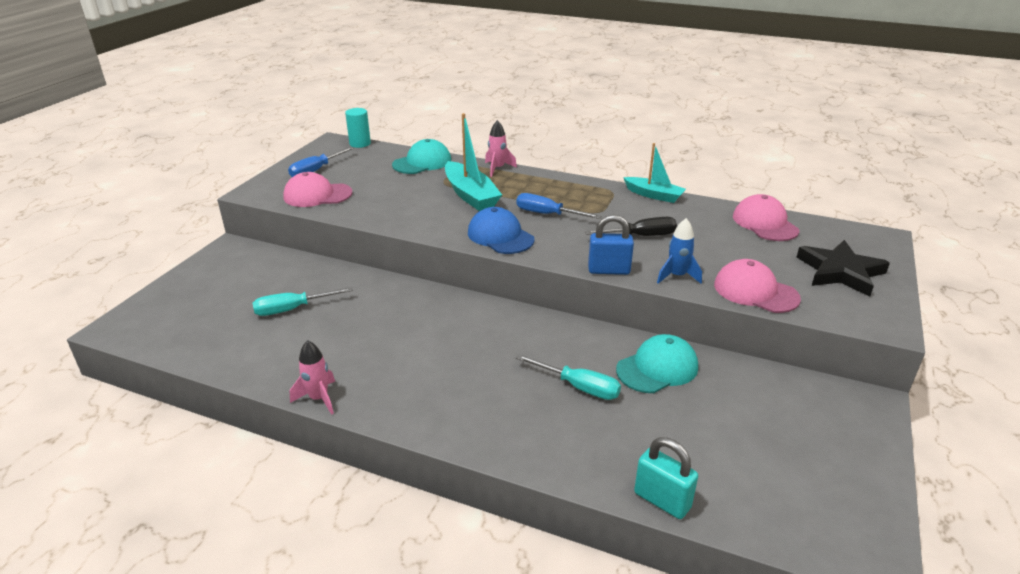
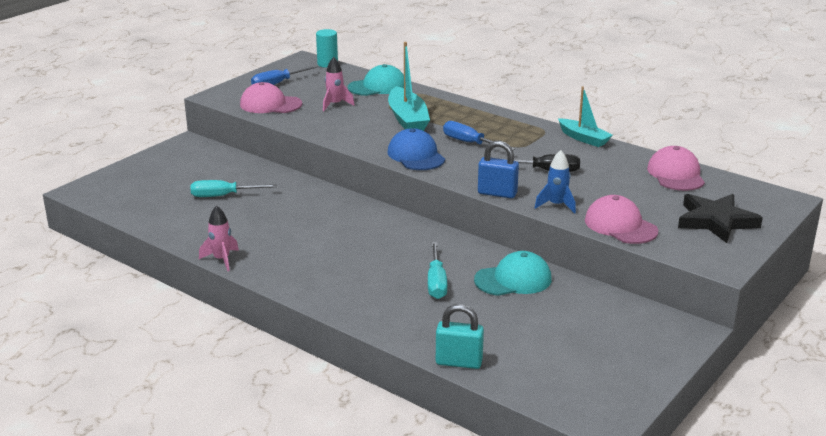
camera: 15 degrees right, 5 degrees down
pink rocket [485,120,517,177] -> pink rocket moved to [323,57,355,111]
turquoise screwdriver [516,354,621,400] -> turquoise screwdriver turned 45 degrees clockwise [428,242,447,299]
turquoise padlock [634,437,698,519] -> turquoise padlock turned 45 degrees counterclockwise [436,304,484,369]

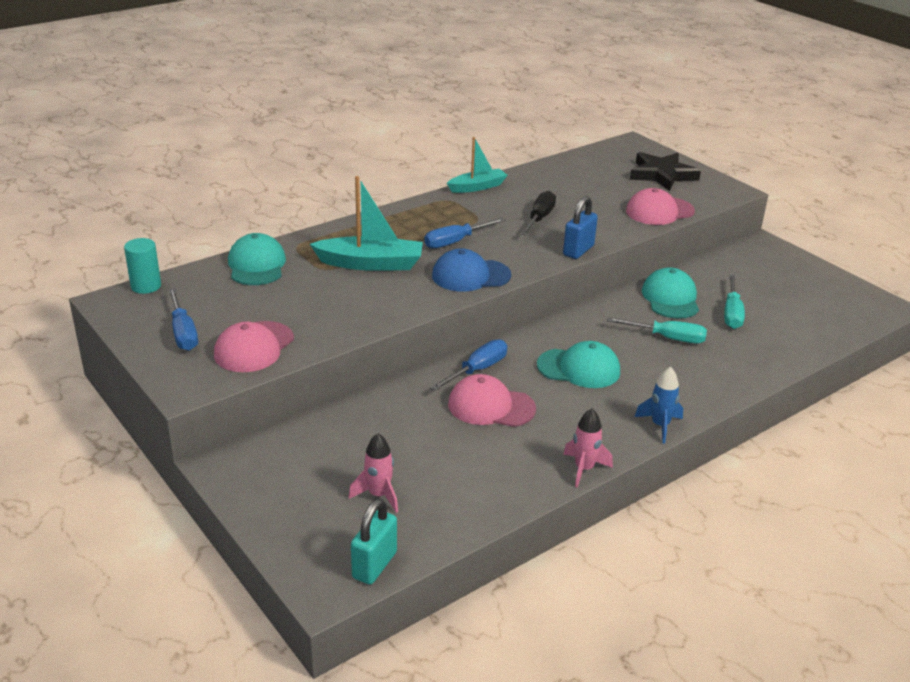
camera: 75 degrees left, 5 degrees up
turquoise screwdriver [191,180,277,197] -> turquoise screwdriver moved to [724,275,745,329]
pink rocket [323,57,355,111] -> pink rocket moved to [349,433,398,513]
turquoise padlock [436,304,484,369] -> turquoise padlock moved to [351,499,397,585]
blue rocket [535,150,576,214] -> blue rocket moved to [635,367,683,444]
pink cap [647,146,705,191] -> pink cap moved to [448,374,536,427]
none -> blue screwdriver [430,339,507,391]
none -> turquoise cap [537,341,620,388]

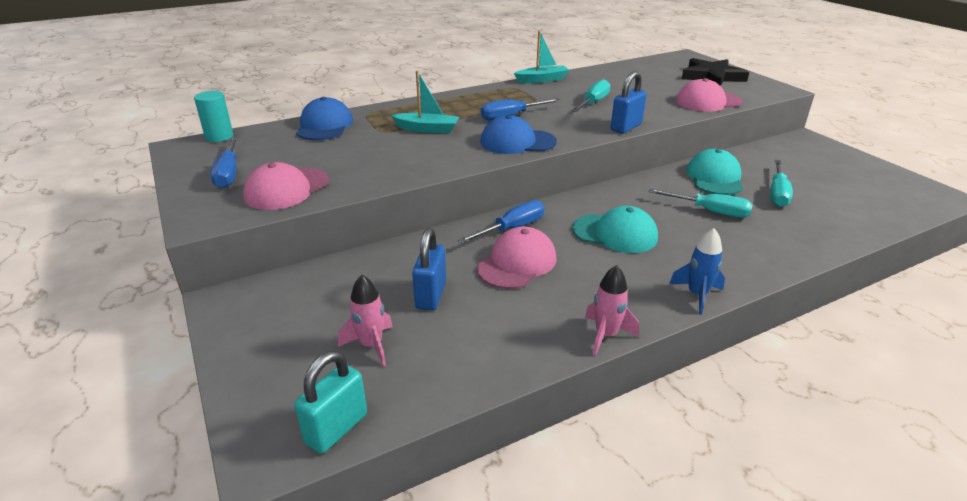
camera: 10 degrees right, 0 degrees up
turquoise cap [228,233,286,285] -> blue cap [296,97,353,140]
turquoise boat [310,176,423,271] -> turquoise boat [391,71,459,133], size x0.66
pink cap [448,374,536,427] -> pink cap turned 105 degrees clockwise [477,227,557,289]
black screwdriver [521,191,556,236] -> turquoise screwdriver [572,79,610,112]
none -> blue padlock [412,228,446,310]

